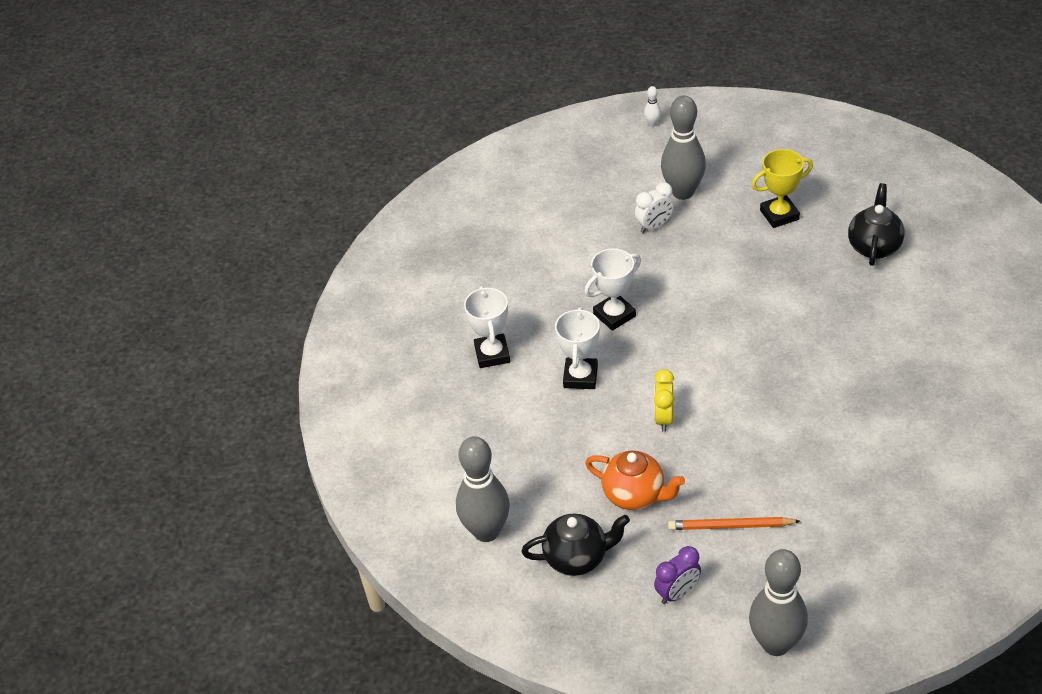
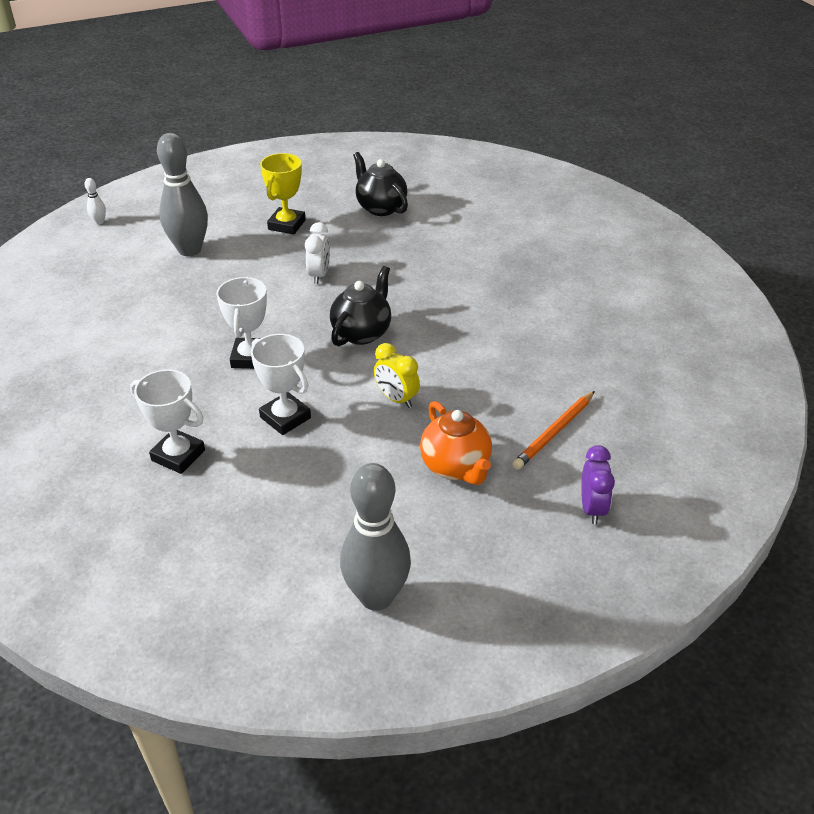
camera: 55 degrees left, 5 degrees down
black teapot [522,514,630,576] -> black teapot moved to [330,266,391,346]
orange teapot [585,451,685,510] -> orange teapot turned 90 degrees clockwise [420,401,492,485]
white clock [635,182,674,233] -> white clock moved to [305,222,330,284]
grey bowling pin [749,549,808,656] -> none

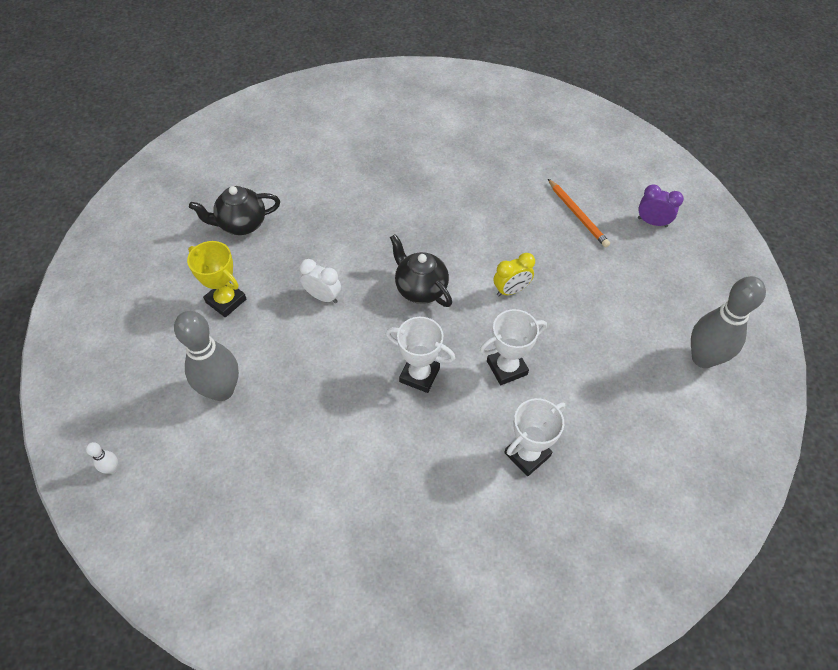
camera: 70 degrees left, 15 degrees up
orange teapot [420,401,492,485] -> none

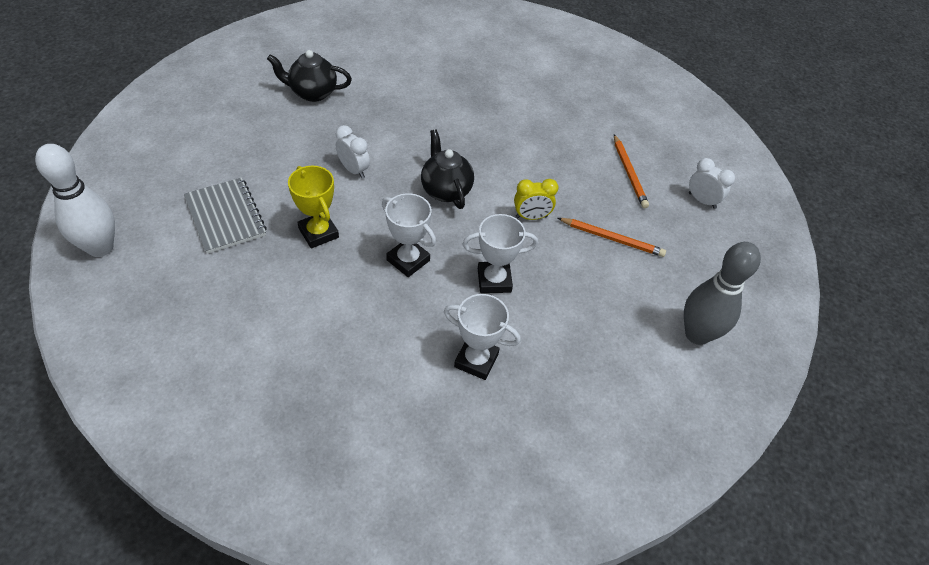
camera: 15 degrees right, 5 degrees down
white bowling pin [86,442,118,474] -> white bowling pin [35,144,115,257], size x2.47
grey bowling pin [174,311,239,401] -> grey notebook [184,177,267,254]
yellow trophy [187,241,246,317] -> yellow trophy moved to [288,166,339,248]
white trophy [504,398,565,476] -> white trophy turned 45 degrees clockwise [444,294,521,380]
purple clock [638,184,684,227] -> white clock [689,158,735,209]
none -> orange pencil [558,218,666,257]

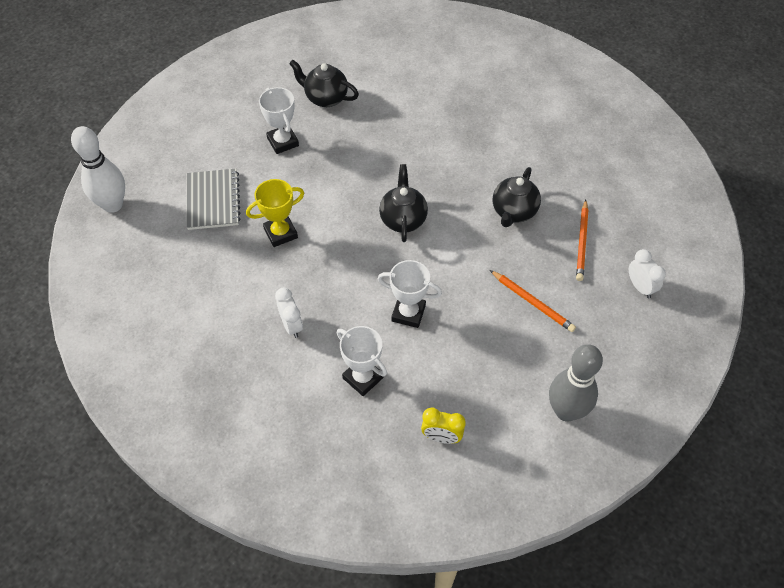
camera: 25 degrees right, 5 degrees up
yellow trophy [288,166,339,248] -> yellow trophy turned 75 degrees clockwise [246,179,304,247]
white clock [336,125,370,178] -> white clock moved to [275,288,303,338]
white trophy [382,193,436,277] -> white trophy moved to [259,87,299,154]
yellow clock [514,179,558,220] -> yellow clock moved to [421,408,466,444]
none -> black teapot [493,167,541,227]

